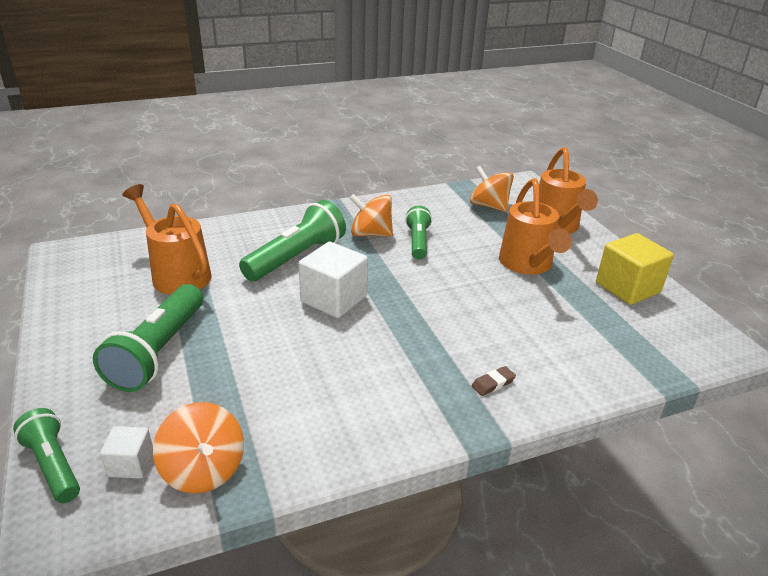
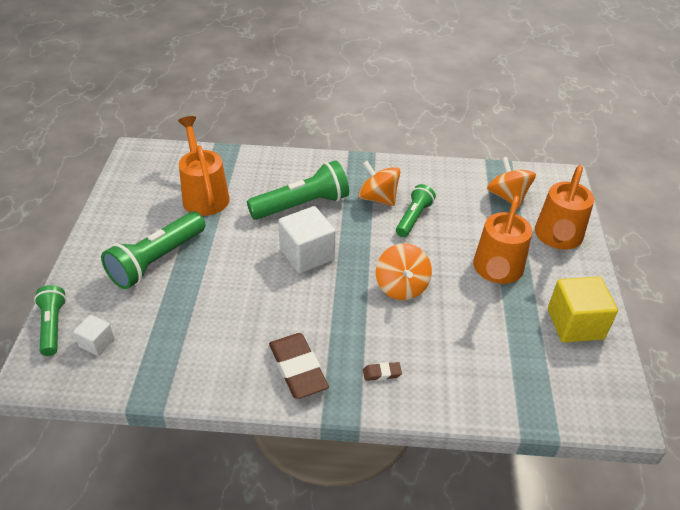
camera: 25 degrees right, 10 degrees up
orange spinning top [153,402,244,494] -> orange spinning top moved to [376,243,432,300]
none -> brown eraser [269,333,329,399]

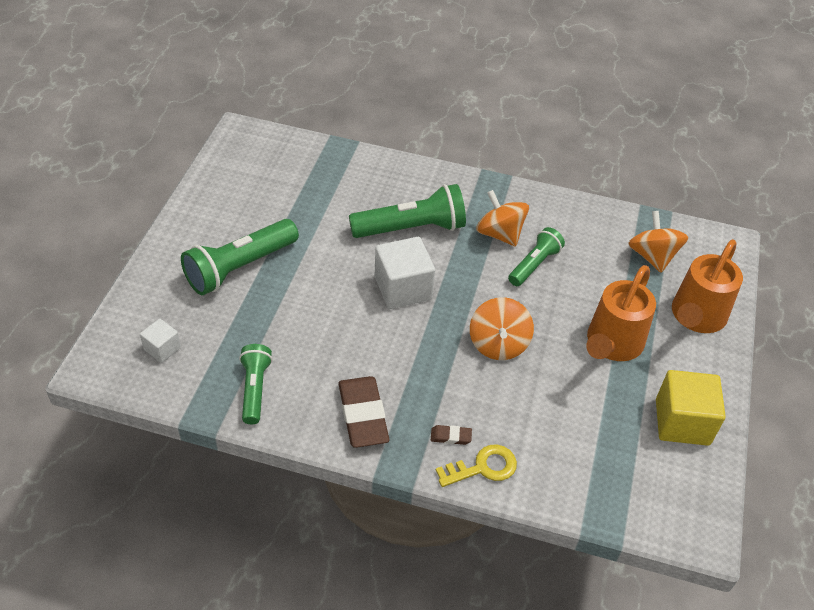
camera: 10 degrees right, 5 degrees up
green flashlight [34,285,66,356] -> green flashlight moved to [239,344,272,424]
orange watering can [178,116,230,216] -> none
none -> yellow key [436,445,517,487]

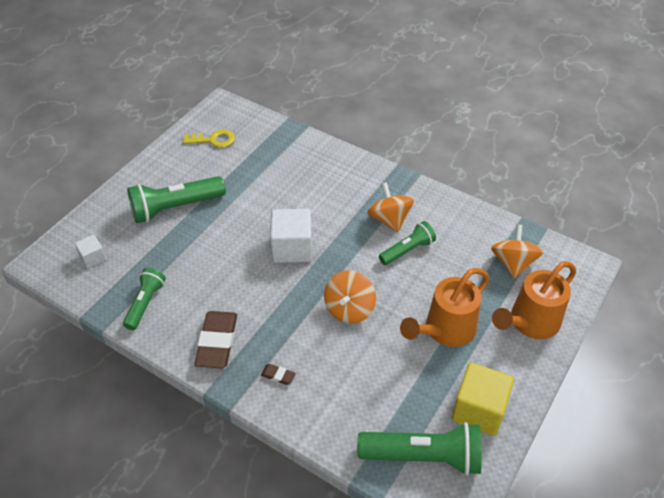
camera: 20 degrees right, 0 degrees up
green flashlight [349,184,466,238] -> green flashlight moved to [357,422,482,476]
yellow key [436,445,517,487] -> yellow key moved to [183,129,235,148]

